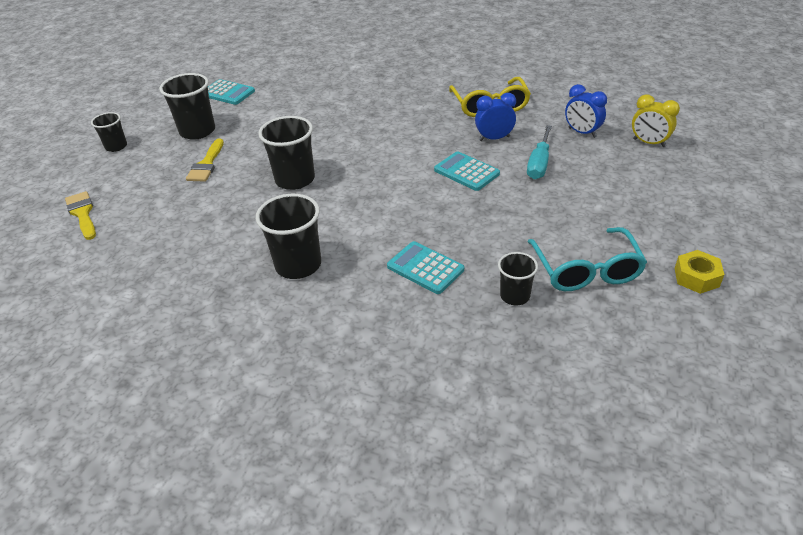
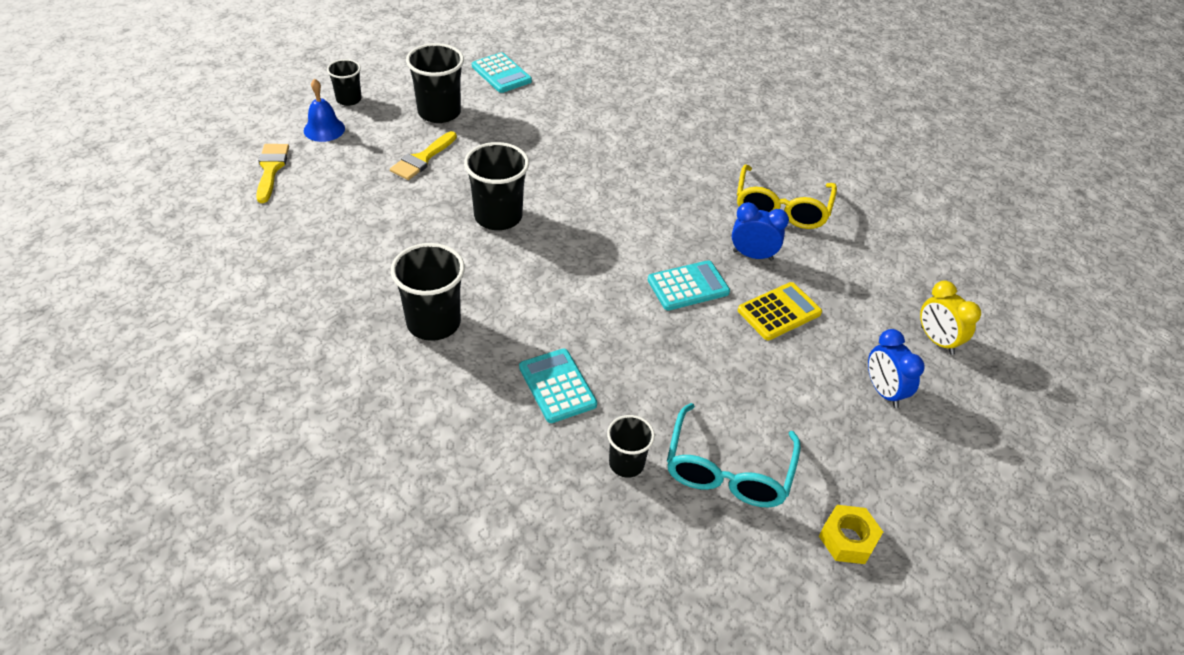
camera: 20 degrees right, 5 degrees up
turquoise calculator [434,151,500,191] -> turquoise calculator turned 90 degrees clockwise [648,260,730,311]
turquoise screwdriver [527,125,552,180] -> yellow calculator [738,282,822,340]
blue clock [565,84,607,138] -> blue clock moved to [868,329,925,408]
none -> blue bell [304,78,345,142]

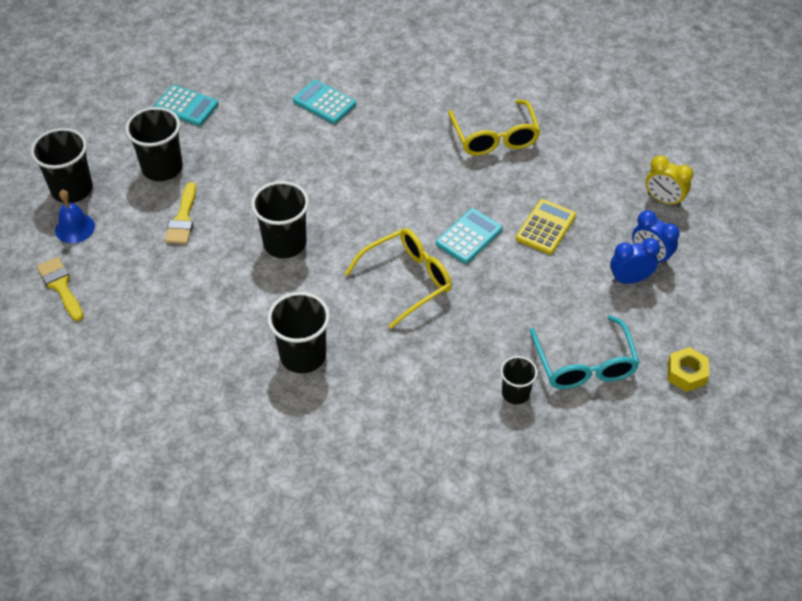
camera: 25 degrees left, 5 degrees up
black cup [327,59,362,106] -> black cup [30,128,93,203], size x1.69
turquoise calculator [519,348,597,423] -> turquoise calculator moved to [293,80,356,124]
blue clock [732,202,789,261] -> blue clock moved to [610,238,660,284]
none -> yellow glasses [345,228,452,329]

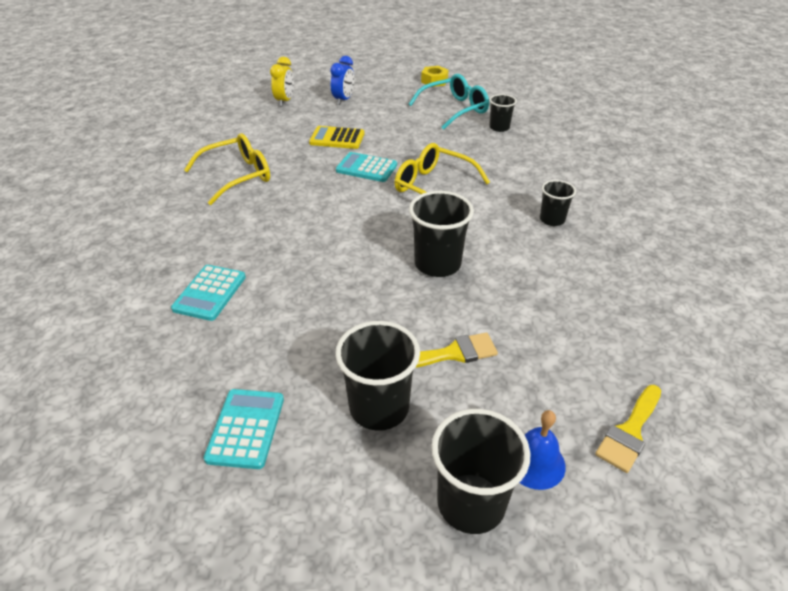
camera: 110 degrees left, 10 degrees down
black cup [267,292,330,373] -> black cup [540,180,576,226], size x0.59
blue clock [610,238,660,284] -> none

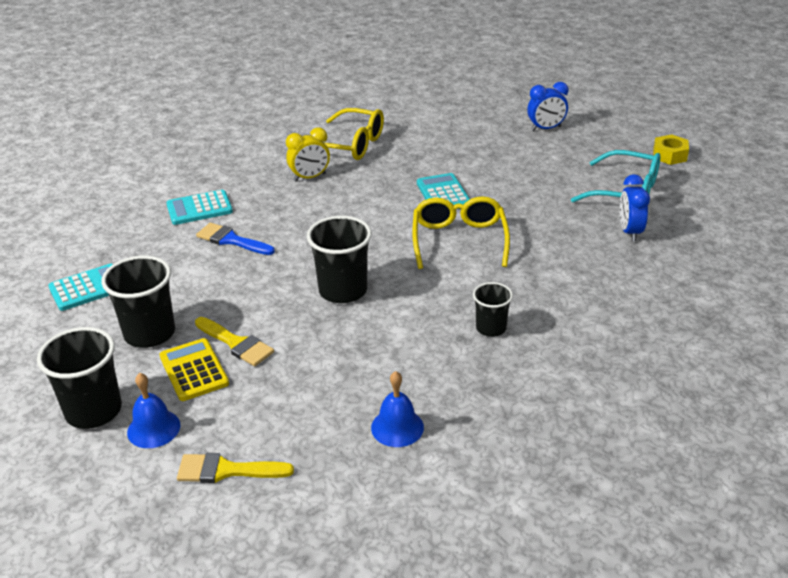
camera: 55 degrees right, 5 degrees down
yellow clock [270,57,294,106] -> yellow clock moved to [286,127,330,182]
yellow calculator [309,126,364,149] -> yellow calculator moved to [160,338,229,401]
black cup [489,94,517,132] -> blue clock [620,174,650,241]
none -> blue brush [196,223,275,255]
none -> blue bell [371,371,424,447]

